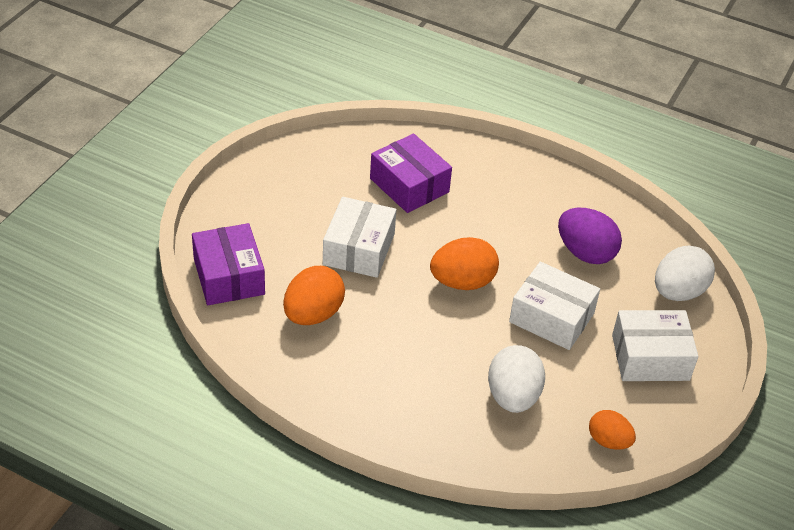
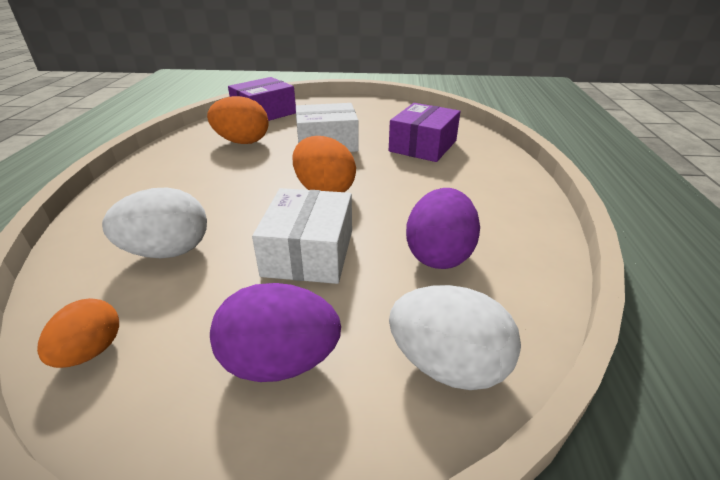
camera: 70 degrees right, 10 degrees down
white box [612,310,698,381] -> purple egg [210,283,341,382]

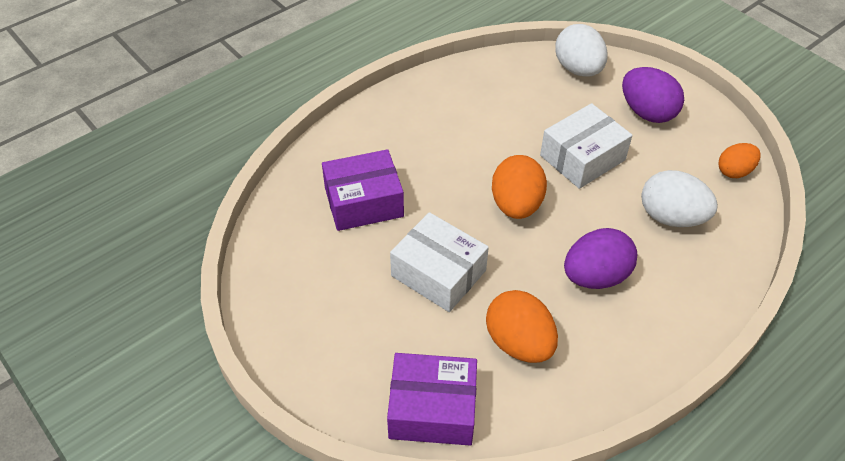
camera: 135 degrees left, 15 degrees up
purple egg [406,188,480,269] -> purple egg moved to [564,228,637,289]

